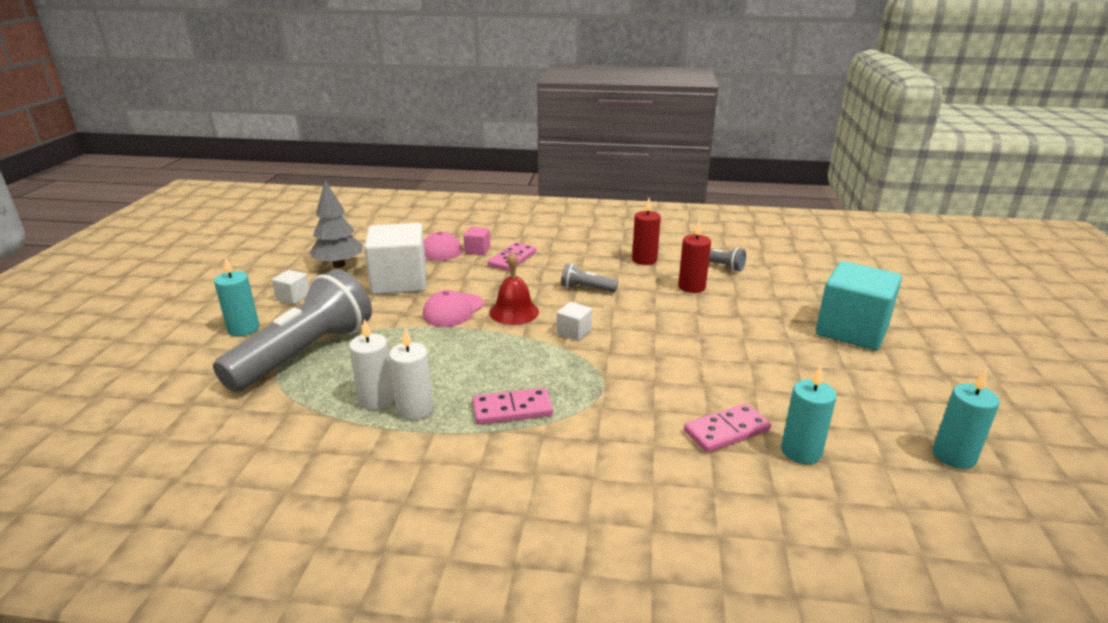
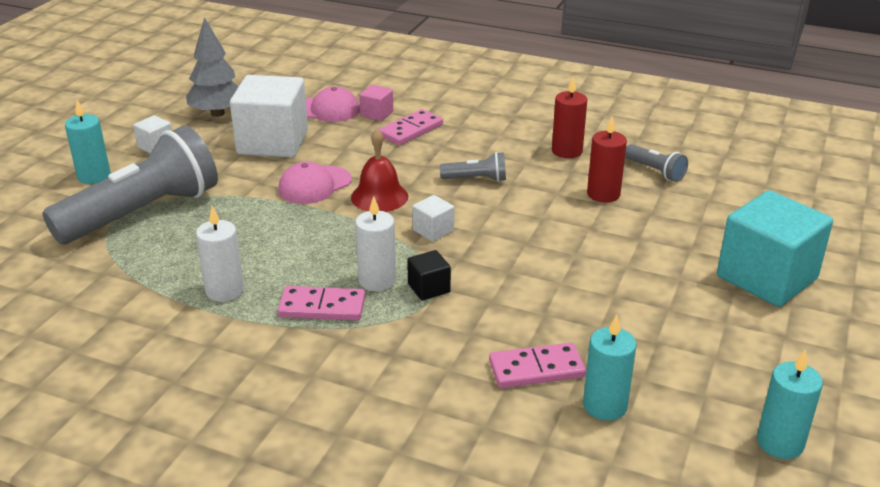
camera: 15 degrees right, 5 degrees up
white candle [349,319,395,410] -> white candle moved to [355,196,396,291]
grey flashlight [561,263,618,292] -> grey flashlight turned 150 degrees clockwise [440,152,506,182]
none -> black cube [407,250,451,301]

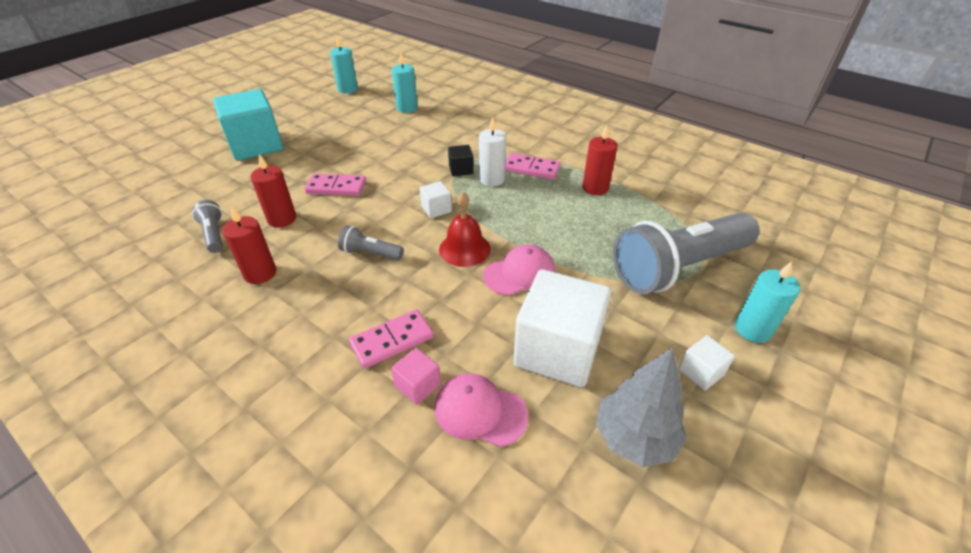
camera: 165 degrees left, 10 degrees up
white candle [196,206,244,302] -> red candle [582,125,617,195]
pink domino [489,343,586,388] -> pink domino moved to [305,174,366,196]

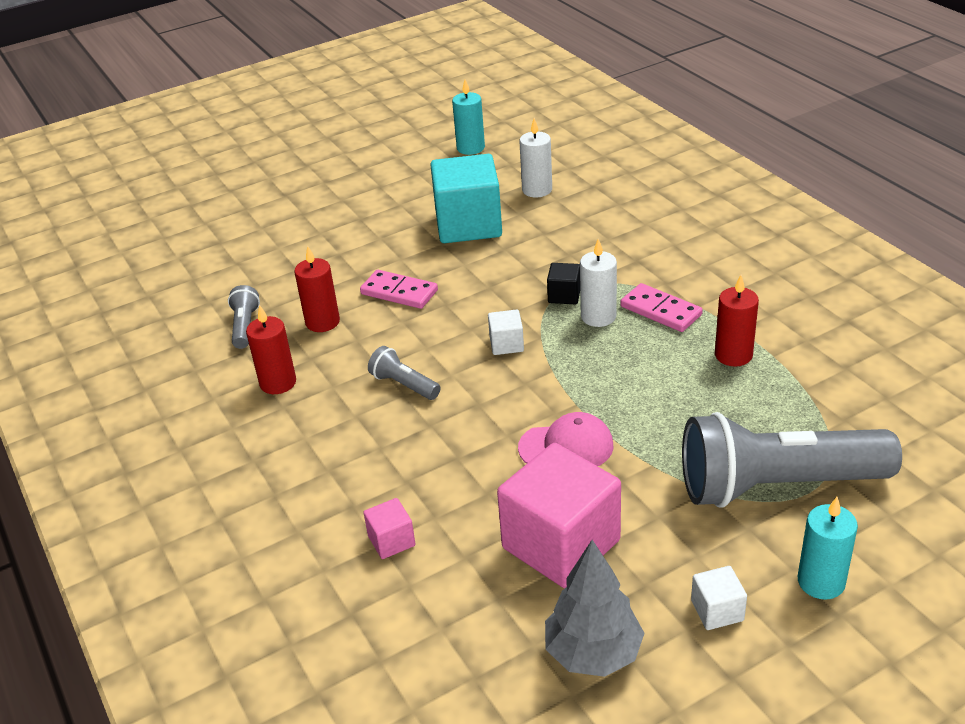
camera: 25 degrees right, 5 degrees down
turquoise cube [213,89,283,161] -> turquoise cube moved to [430,154,502,243]
pink domino [349,310,434,369] -> none
turquoise candle [392,53,418,113] -> white candle [519,118,552,197]
pink cap [435,373,529,447] -> none
red bell [439,192,491,267] -> none
white cube [513,269,611,387] -> pink cube [497,443,621,588]

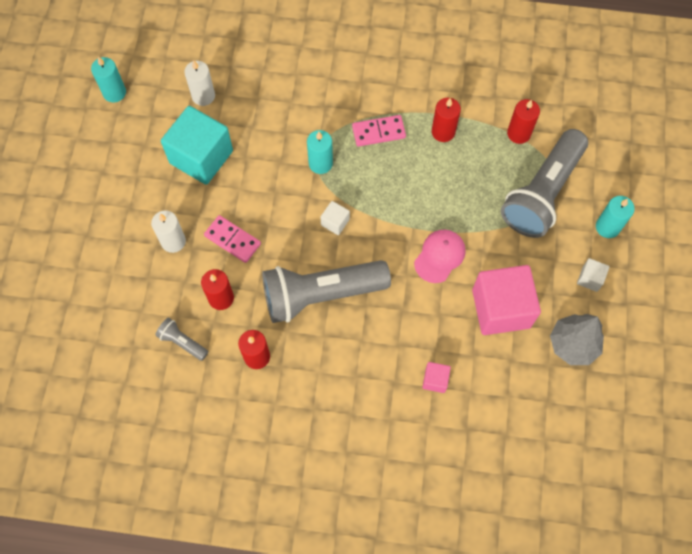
camera: 55 degrees left, 30 degrees up
pink domino [360,270,438,309] -> pink domino turned 60 degrees clockwise [204,215,261,263]
grey flashlight [368,346,441,400] -> grey flashlight [262,260,391,323], size x2.36
black cube [547,263,580,305] -> turquoise candle [307,130,333,174]
white candle [580,239,617,327] -> white candle moved to [151,210,186,253]
none -> red candle [507,99,540,144]

